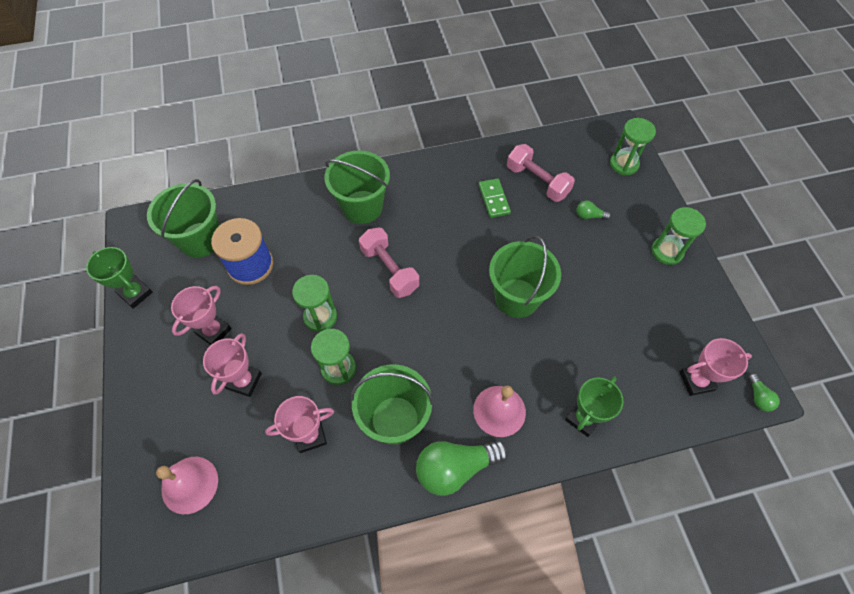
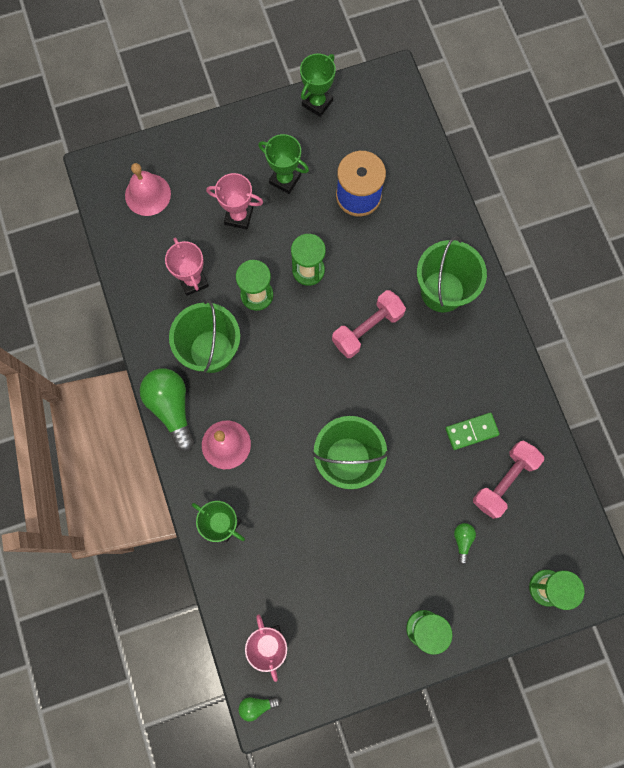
camera: 85 degrees right, 15 degrees up
green bucket [147,179,219,258] -> none
pink trophy [171,286,232,345] -> green trophy [258,134,309,194]

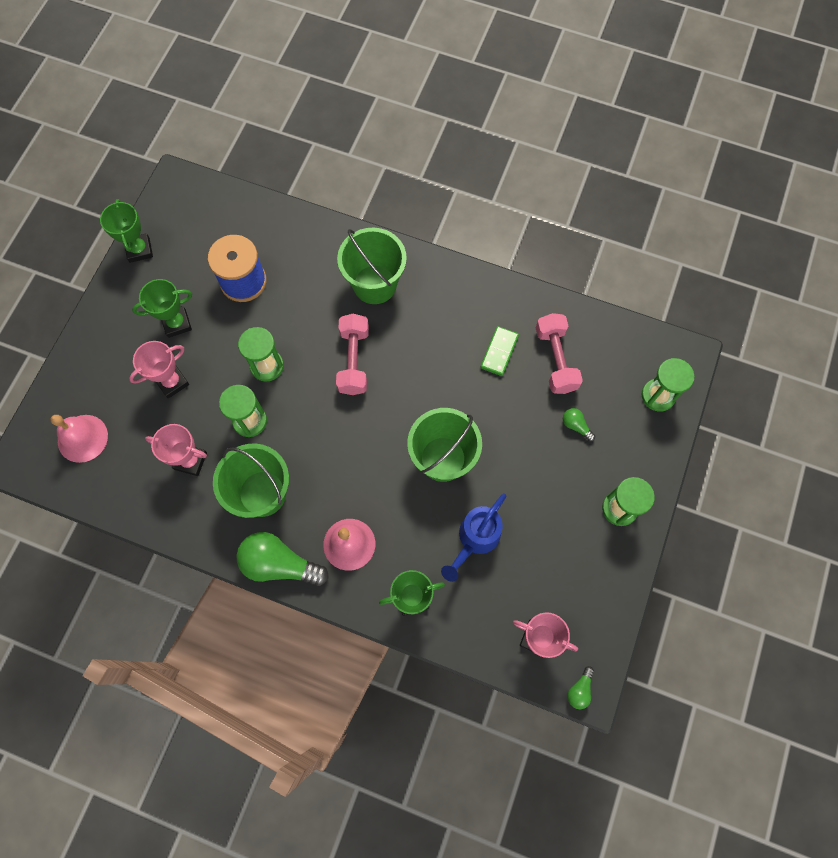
camera: 50 degrees left, 5 degrees down
none -> blue watering can [441,494,506,582]

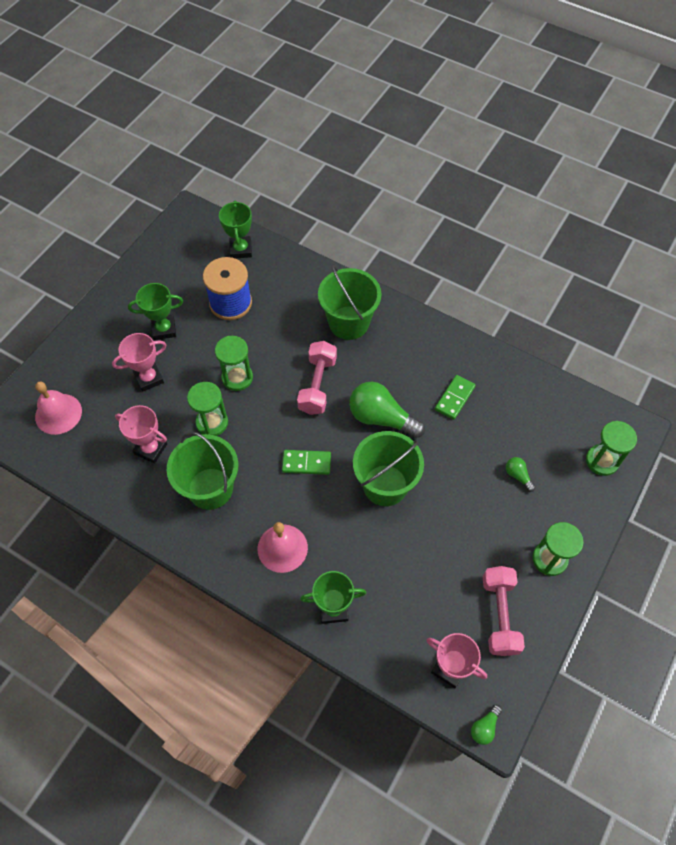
camera: 10 degrees right, 10 degrees down
green trophy [100,199,153,263] -> green trophy moved to [219,200,252,259]
green light bulb [236,532,329,586] -> green light bulb moved to [349,382,425,438]
blue watering can [441,494,506,582] -> none
pink dumbbell [536,313,583,394] -> pink dumbbell moved to [483,566,525,656]
none -> green domino [282,450,331,475]

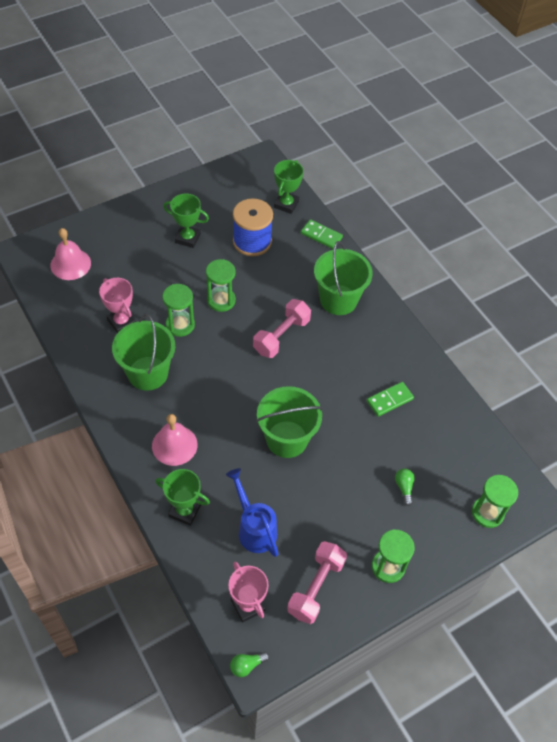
camera: 25 degrees right, 5 degrees down
pink trophy [112,333,166,392] -> none
green domino [282,450,331,475] -> green domino moved to [301,219,343,249]
green light bulb [349,382,425,438] -> none
none -> blue watering can [226,468,278,557]

